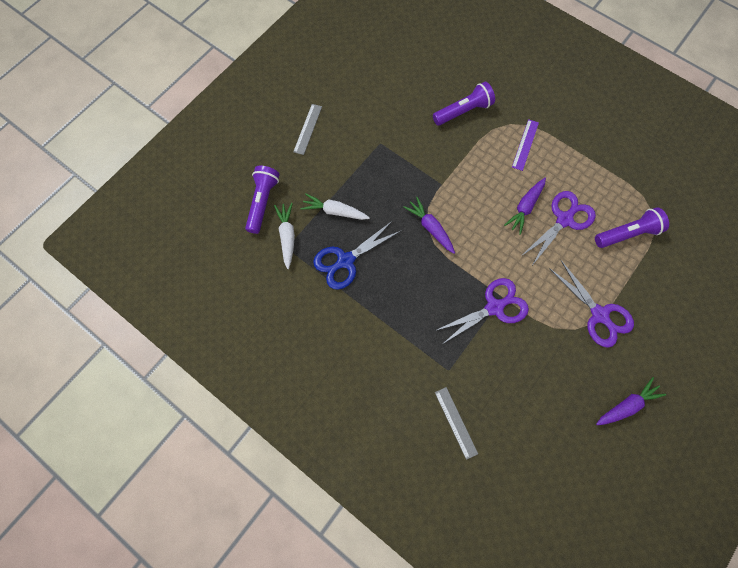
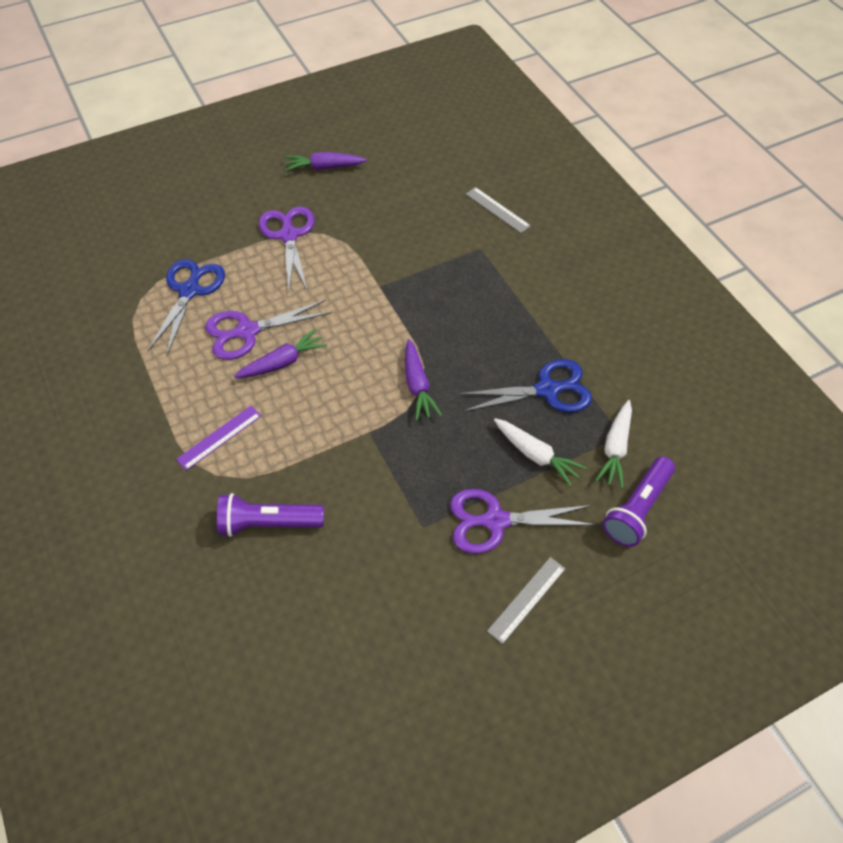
camera: 155 degrees left, 15 degrees down
purple scissors [435,278,529,343] -> purple scissors moved to [450,489,596,554]
grey ruler [435,387,478,460] -> grey ruler turned 45 degrees counterclockwise [466,187,531,233]
purple flashlight [595,207,669,248] -> blue scissors [148,259,225,355]

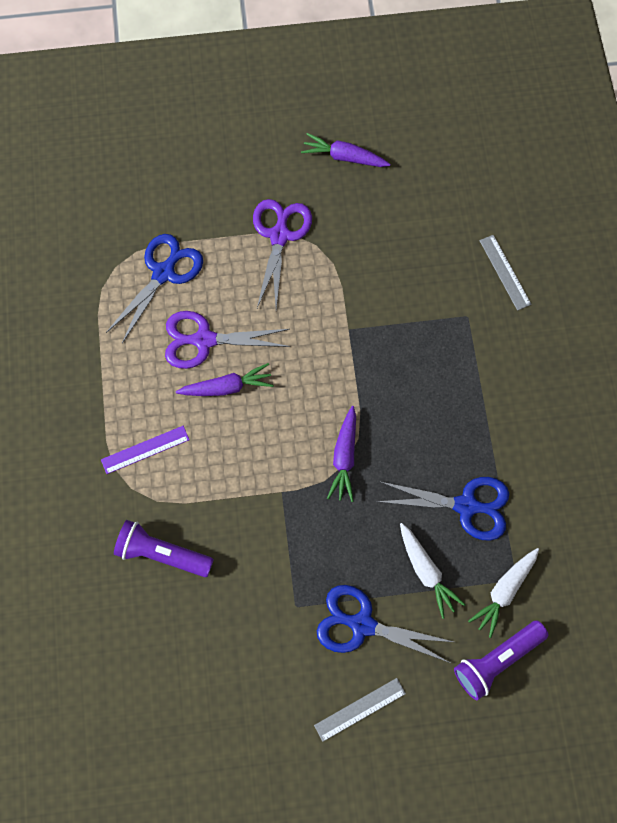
camera: 20 degrees right, 15 degrees up
purple scissors [450,489,596,554] -> blue scissors [317,585,454,663]

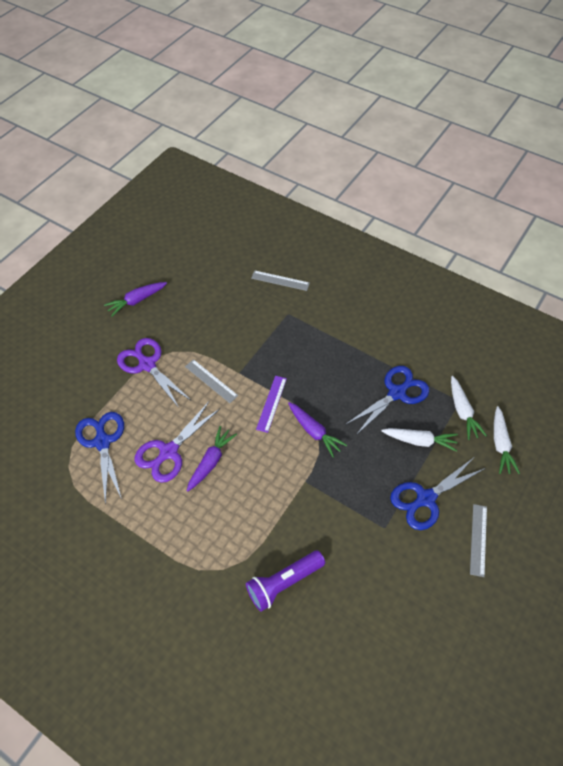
camera: 50 degrees left, 15 degrees down
purple ruler [101,426,189,474] -> purple ruler moved to [256,376,287,433]
purple flashlight [454,621,548,700] -> white carrot [494,406,520,474]
none -> grey ruler [185,359,238,403]

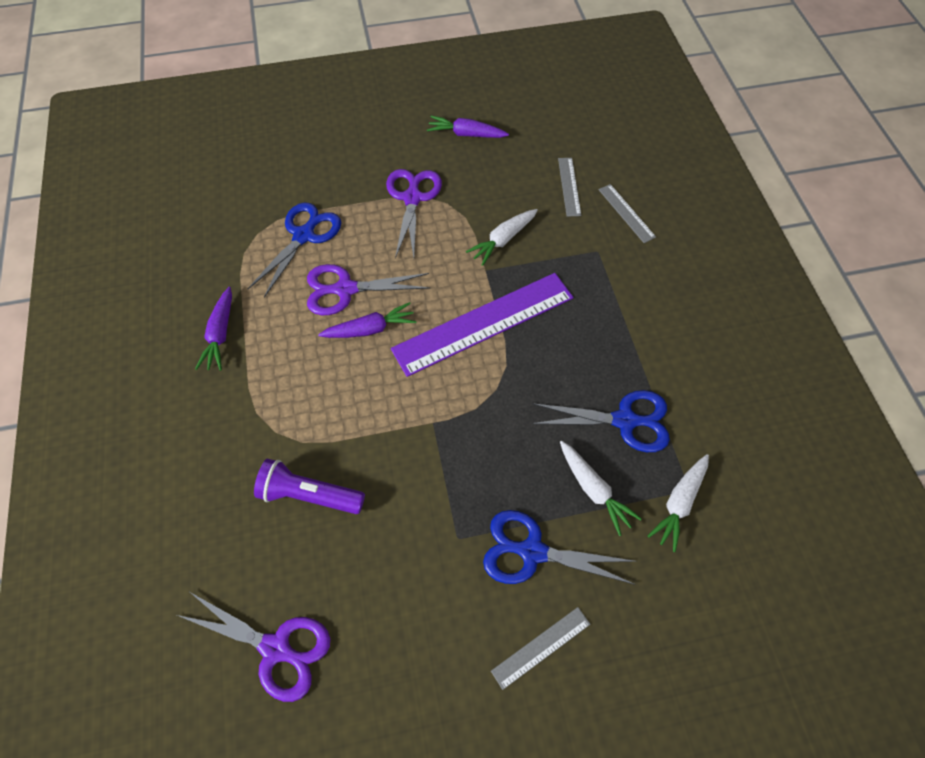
camera: 45 degrees right, 5 degrees up
grey ruler [185,359,238,403] -> grey ruler moved to [558,158,581,217]
purple ruler [256,376,287,433] -> purple ruler [391,273,574,377], size x2.19
purple carrot [288,402,347,458] -> purple carrot moved to [195,287,232,371]
white carrot [494,406,520,474] -> white carrot moved to [466,209,538,266]
none -> purple scissors [177,592,330,702]

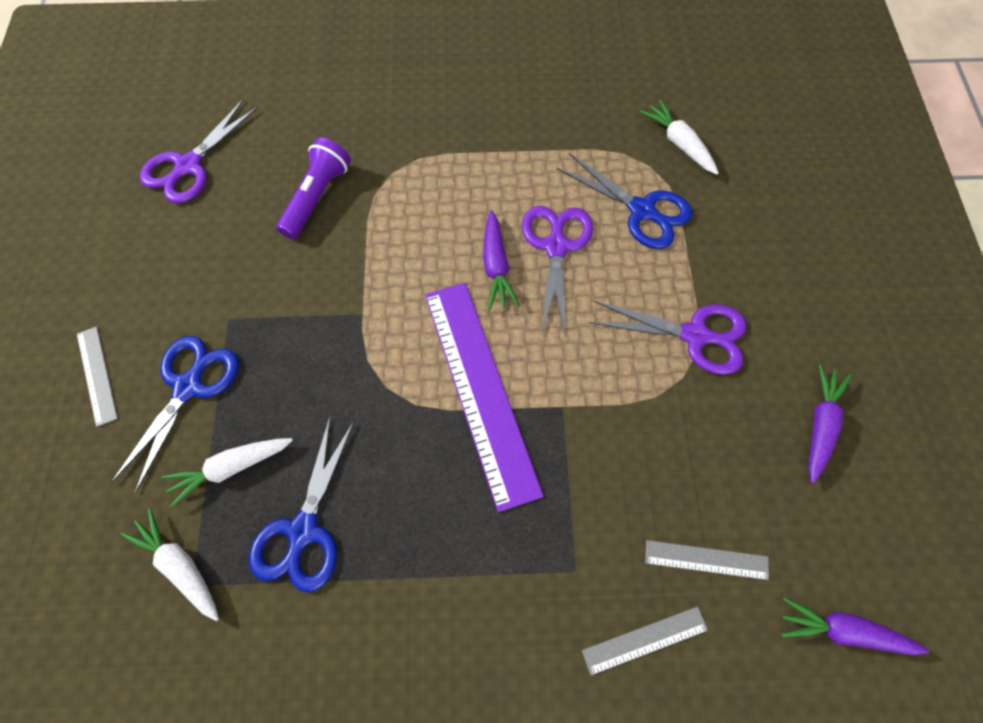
camera: 100 degrees right, 5 degrees up
purple carrot [195,287,232,371] -> purple carrot moved to [781,597,929,655]
white carrot [466,209,538,266] -> white carrot moved to [640,100,719,175]

